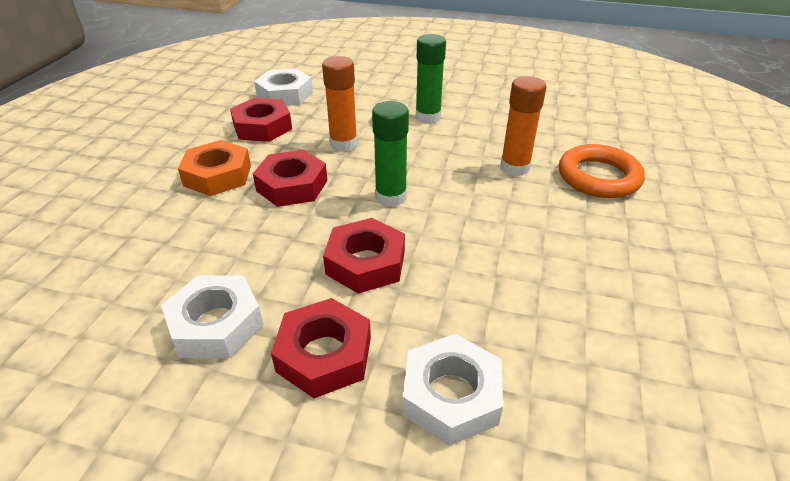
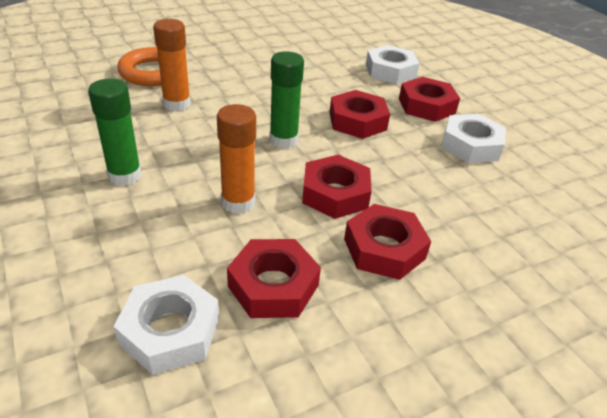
camera: 135 degrees left, 0 degrees up
orange nut [178,140,251,196] -> red nut [344,204,431,280]

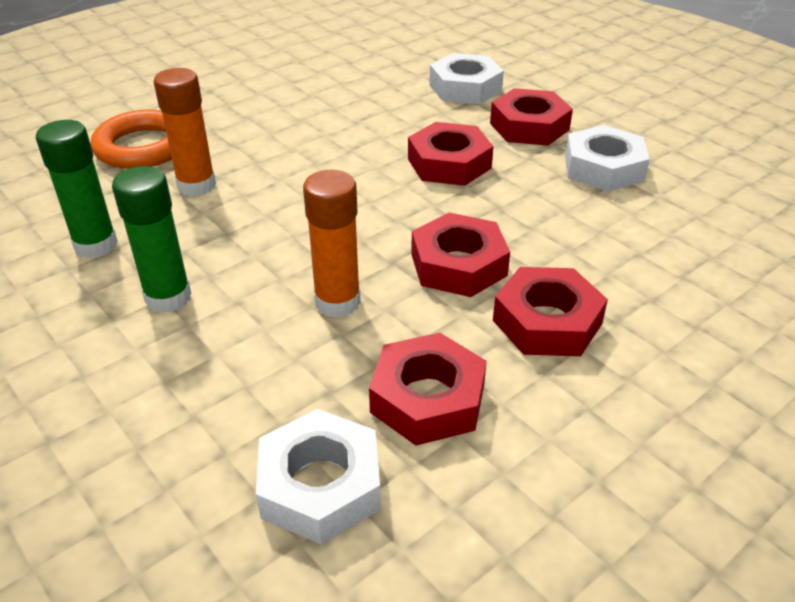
camera: 10 degrees left, 0 degrees up
green glue stick [269,51,304,149] -> green glue stick moved to [36,120,118,258]

